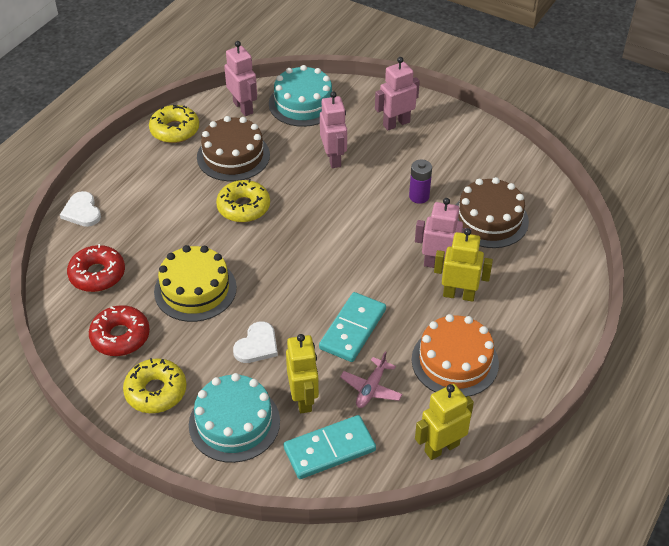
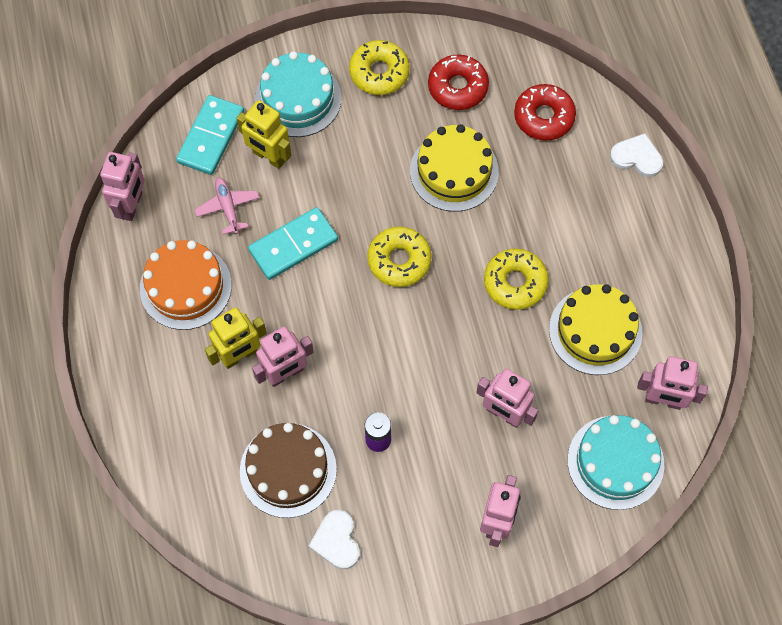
camera: 135 degrees right, 20 degrees up
yellow donut [149,105,199,143] -> yellow donut moved to [367,226,432,287]
brown cake [197,116,270,181] -> yellow cake [549,284,643,375]
white heart [233,321,278,363] -> white heart moved to [309,510,360,569]
turquoise domino [319,292,386,362] -> turquoise domino turned 75 degrees clockwise [248,207,338,280]
yellow robot [415,384,474,460] -> pink robot [100,152,145,221]

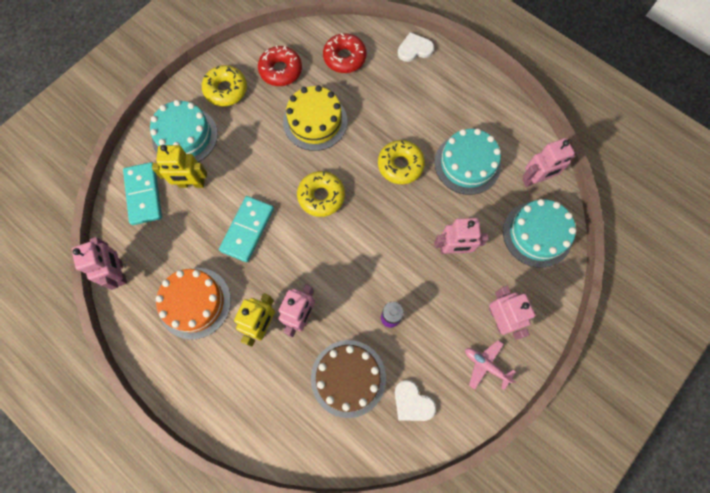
camera: 35 degrees left, 5 degrees up
pink plane [195,177,260,235] -> pink plane moved to [465,340,516,390]
yellow cake [549,284,643,375] -> turquoise cake [434,128,501,195]

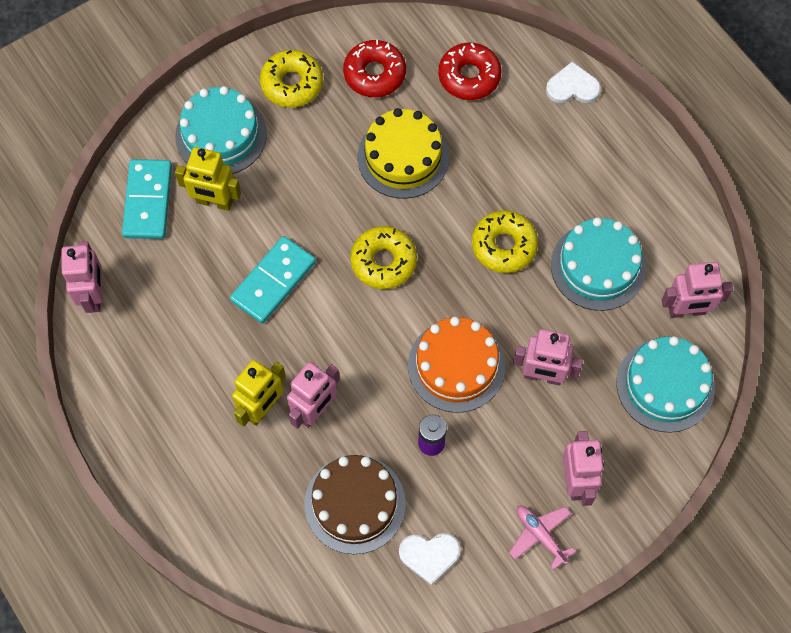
camera: 15 degrees right, 5 degrees down
orange cake [156,268,231,340] -> orange cake moved to [408,317,505,413]
white heart [395,380,436,421] -> white heart turned 60 degrees counterclockwise [399,533,461,586]

